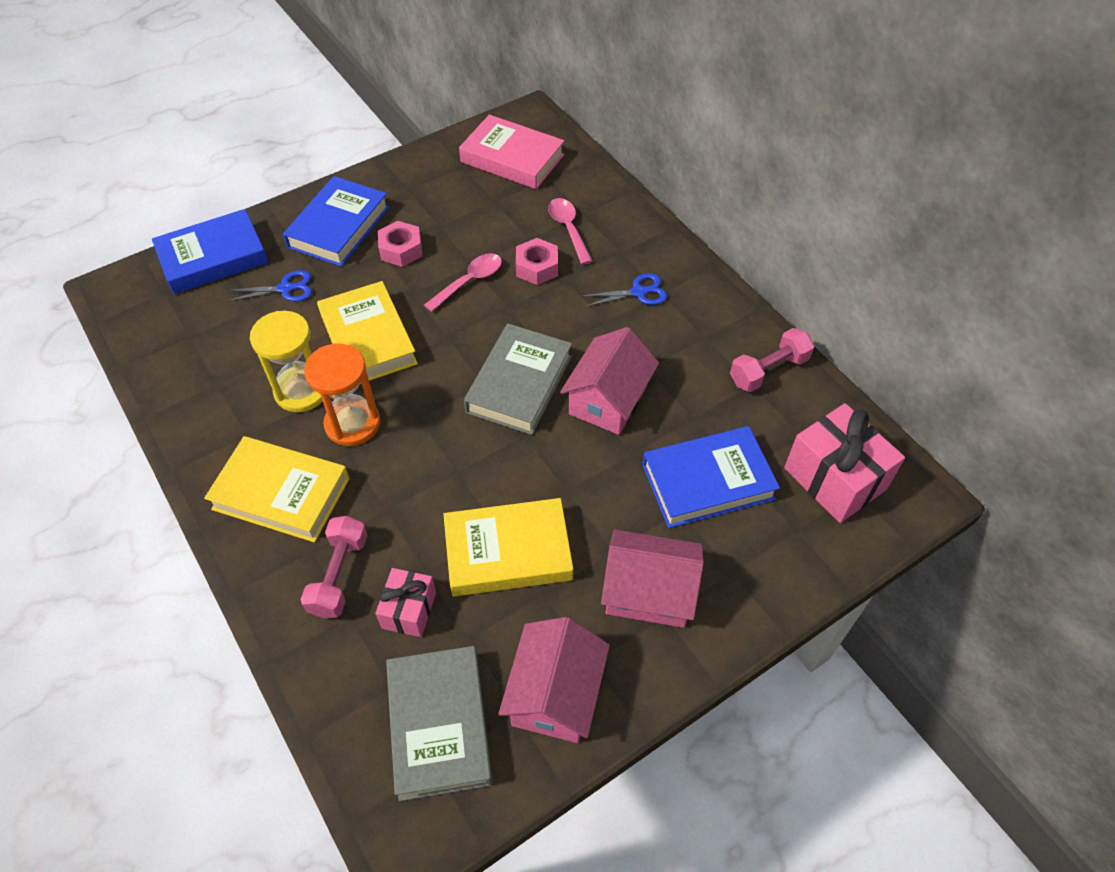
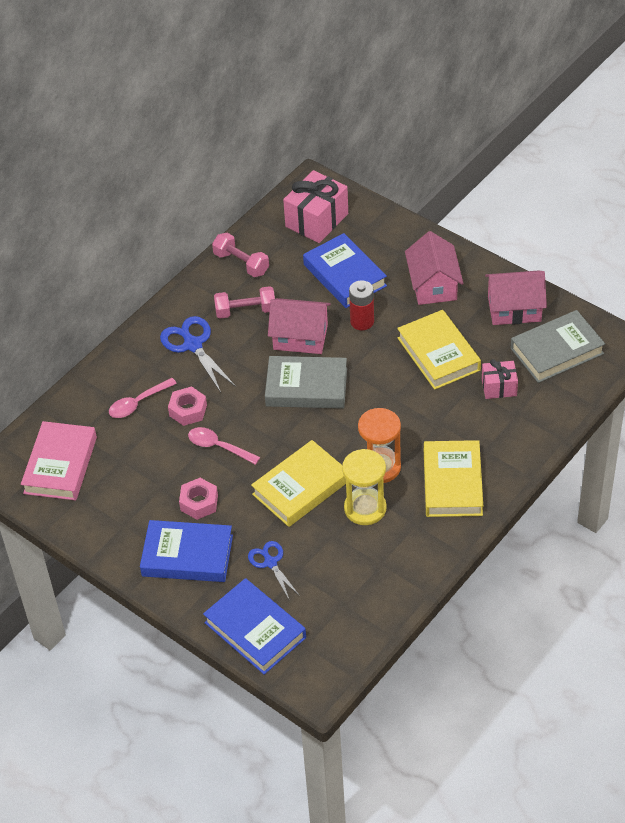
camera: 105 degrees left, 5 degrees down
pink dumbbell [300,516,368,618] -> pink dumbbell moved to [214,286,275,319]
blue scissors [582,273,667,307] -> blue scissors [160,316,236,392], size x1.59
none -> red battery [349,280,374,330]

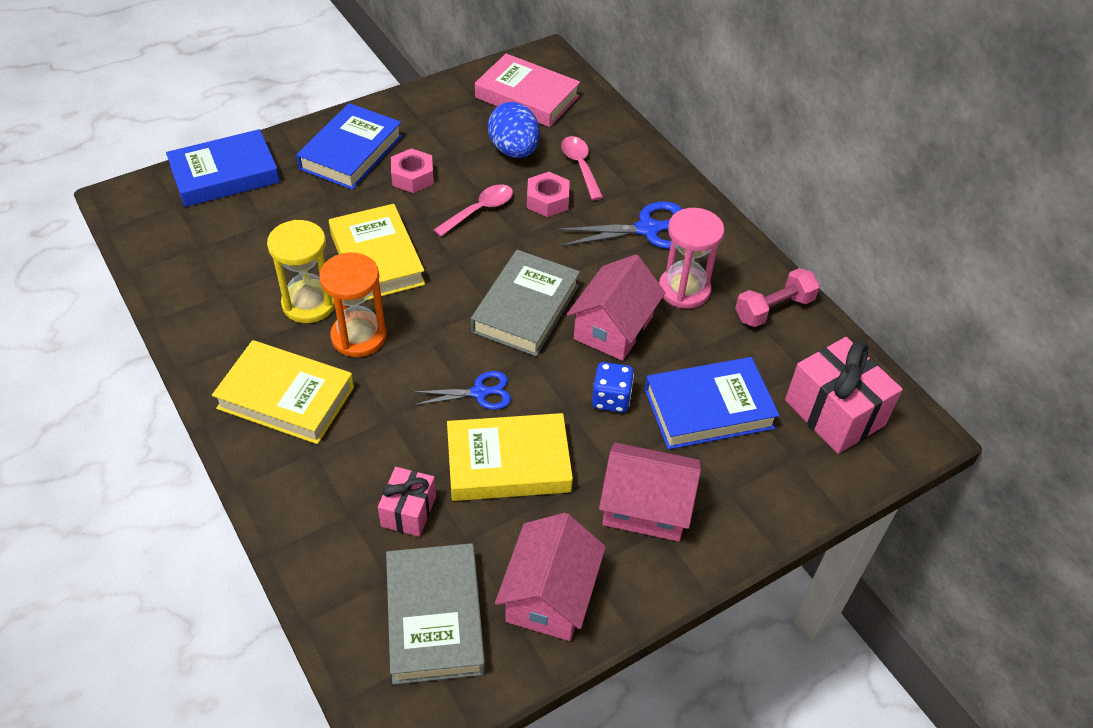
camera: 105 degrees right, 0 degrees up
pink dumbbell [214,286,275,319] -> pink hourglass [659,208,724,309]
blue scissors [248,541,300,599] -> blue scissors moved to [413,371,511,410]
red battery [349,280,374,330] -> blue dice [592,362,634,413]
none -> blue egg [488,102,539,158]

